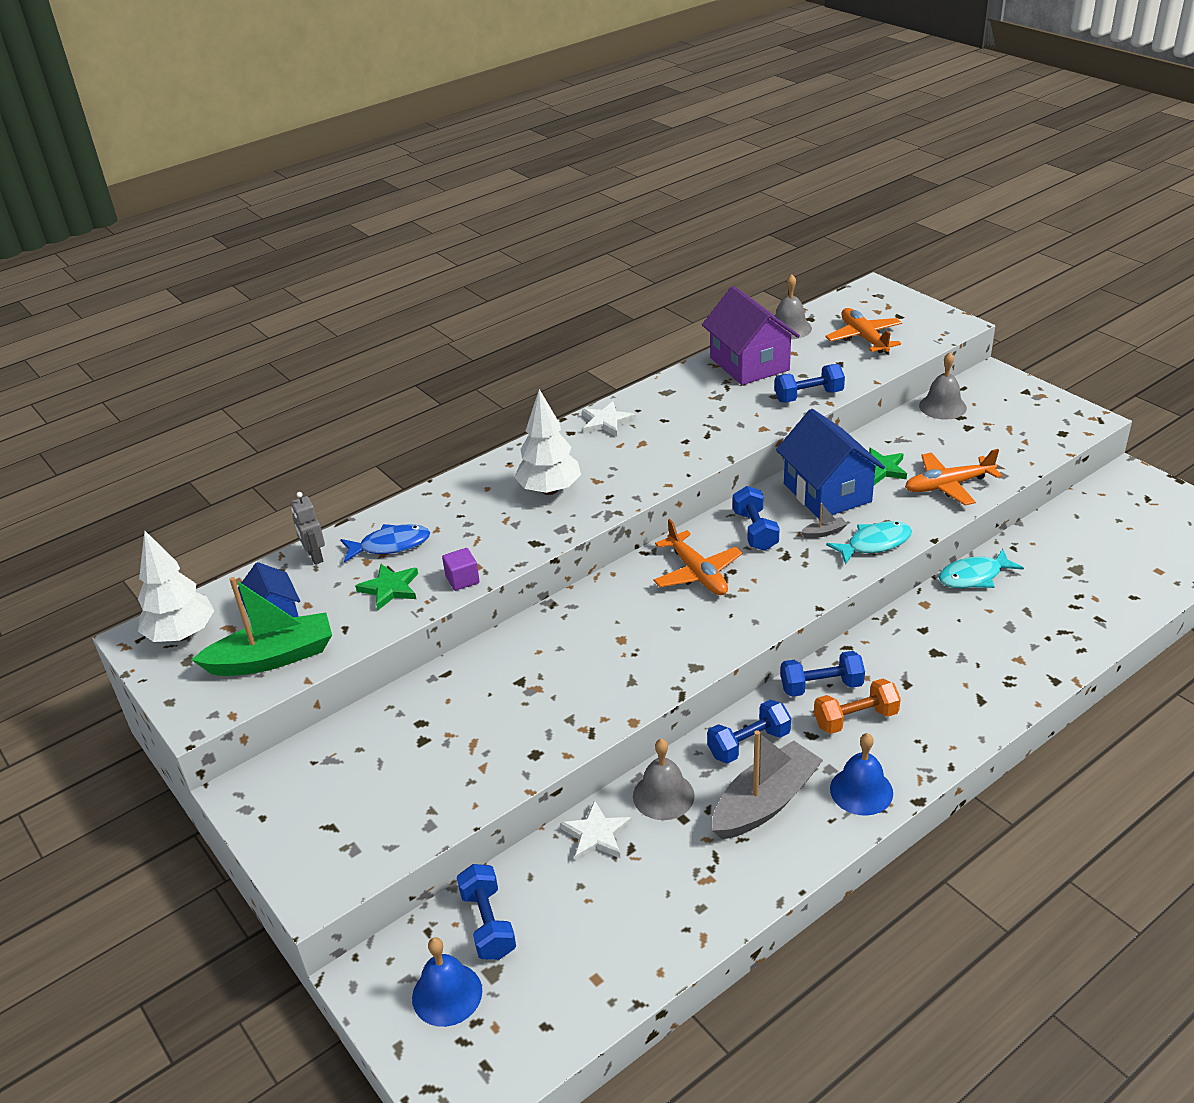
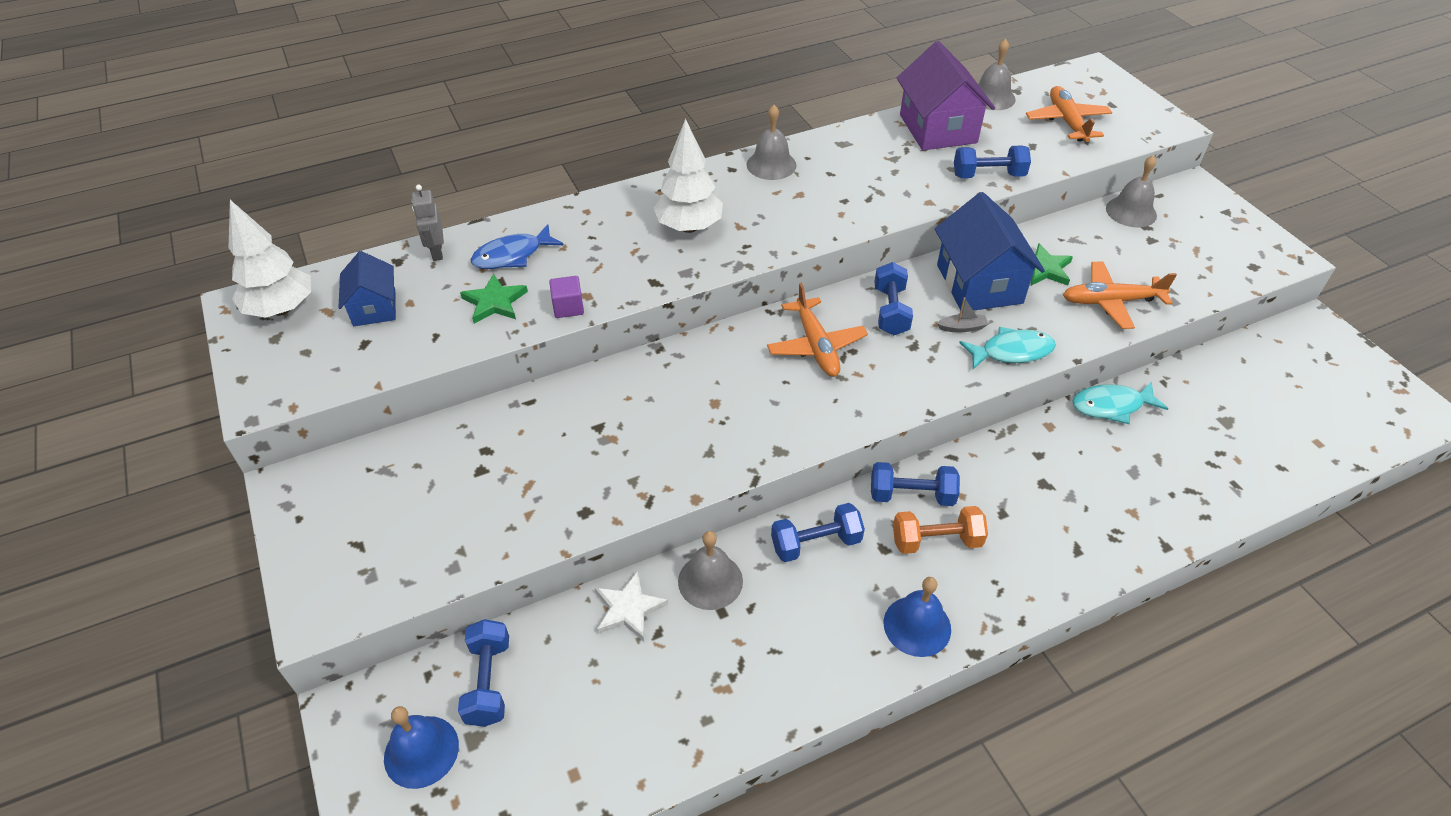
camera: 10 degrees right, 10 degrees up
green boat [192,577,332,676] -> none
blue fish [341,524,430,563] -> blue fish turned 150 degrees clockwise [471,224,564,269]
white star [582,401,635,437] -> grey bell [747,105,797,180]
grey boat [712,730,823,839] -> none

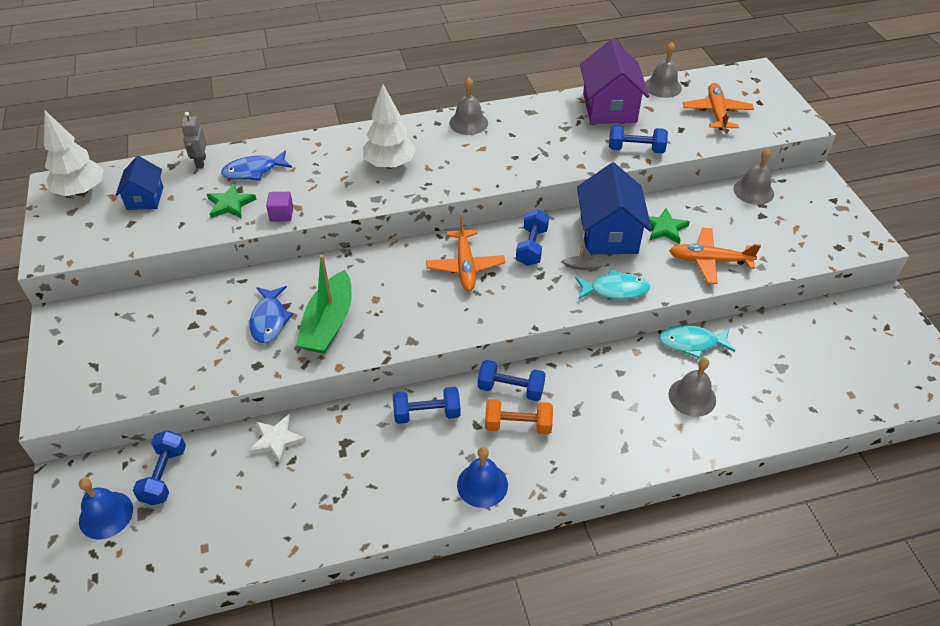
camera: 10 degrees right, 0 degrees up
grey bell [678,531,743,610] -> grey bell moved to [669,358,716,417]
none -> blue fish [249,286,293,343]
none -> green boat [296,255,352,354]

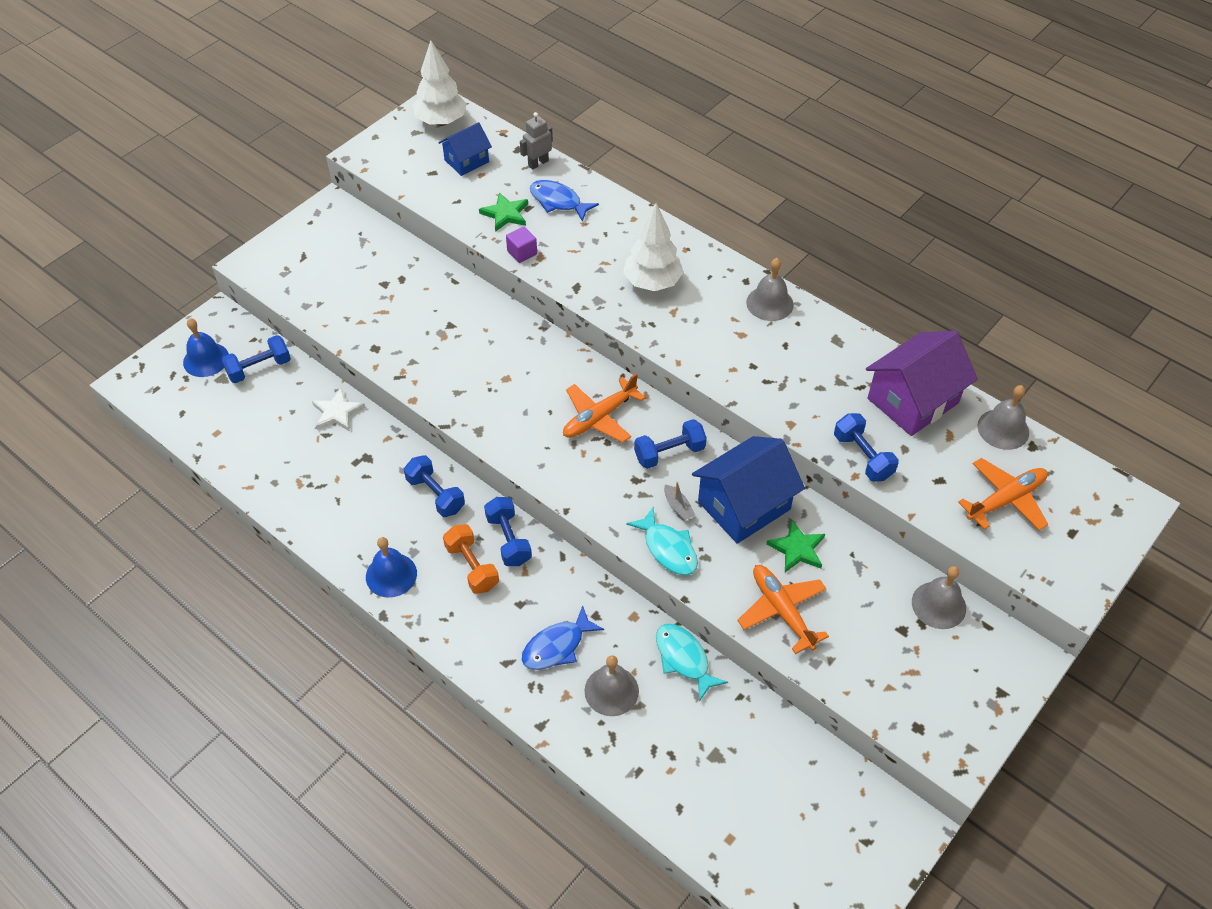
camera: 55 degrees right, 5 degrees up
blue fish [249,286,293,343] -> blue fish moved to [522,605,604,670]
green boat [296,255,352,354] -> none

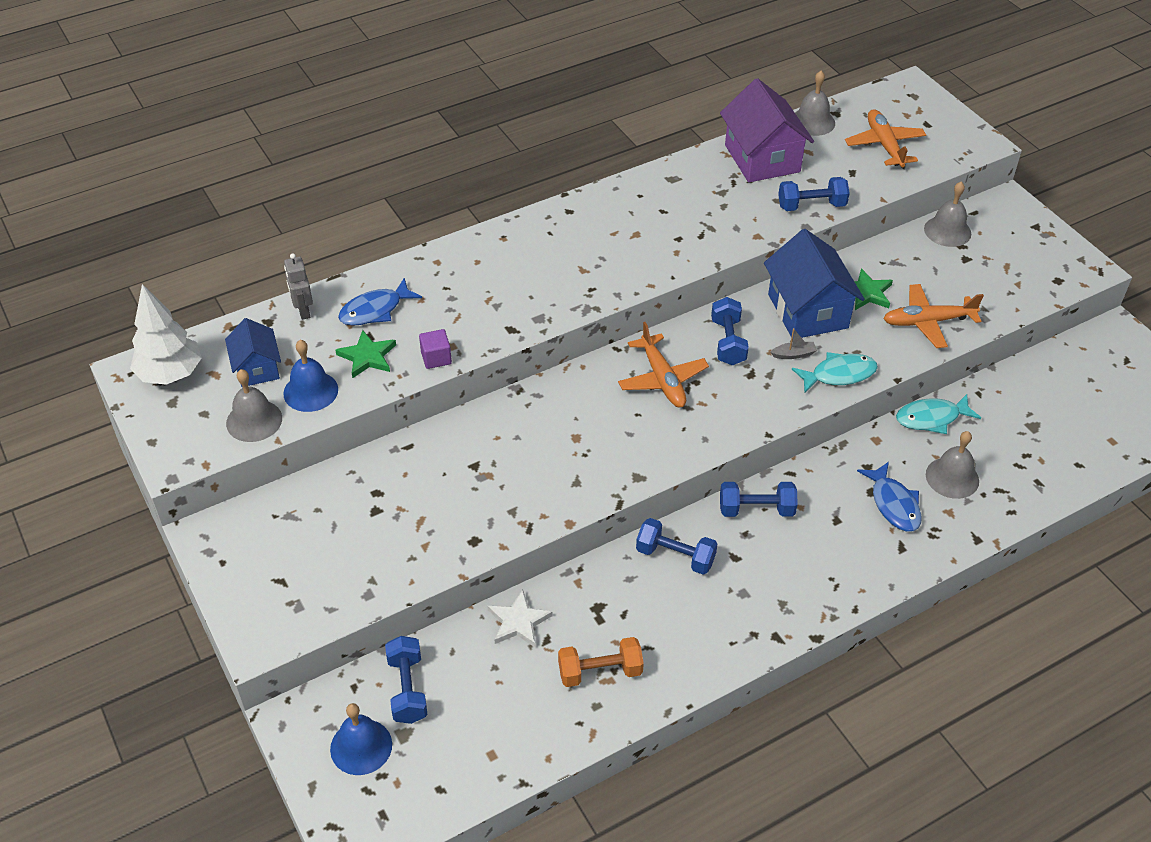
camera: 70 degrees left, 5 degrees down
blue bell [366,537,417,598] -> blue bell moved to [283,340,338,412]
blue dumbbell [404,455,465,517] -> blue dumbbell turned 45 degrees clockwise [636,518,717,575]
orange dumbbell [443,524,499,594] -> orange dumbbell moved to [558,637,644,687]
white tree [623,203,684,291] -> none
grey bell [746,258,794,321] -> grey bell moved to [226,369,282,442]

